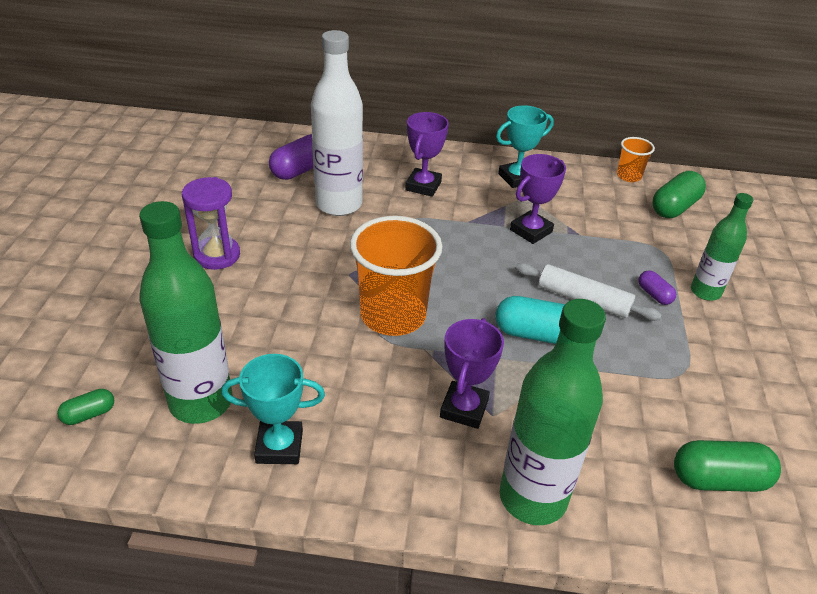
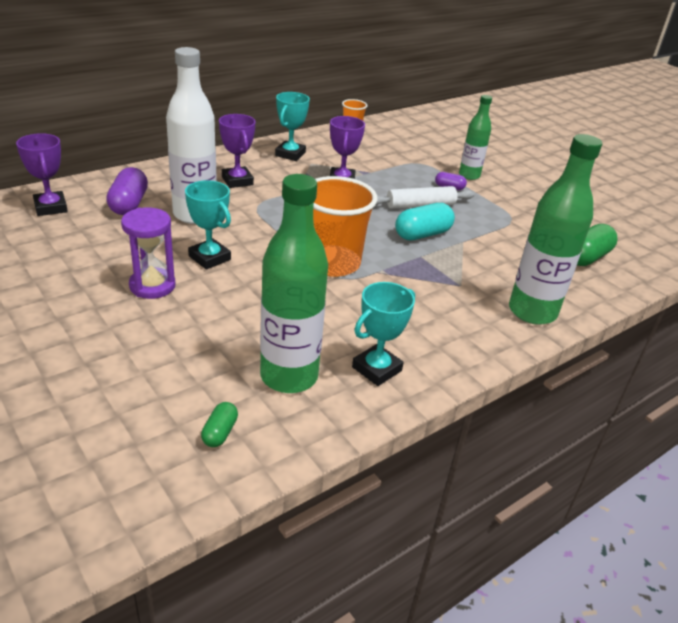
camera: 45 degrees left, 5 degrees down
purple trophy [440,318,504,429] -> purple trophy moved to [16,133,68,216]
green capsule [652,171,706,218] -> none
none -> turquoise trophy [185,180,231,270]

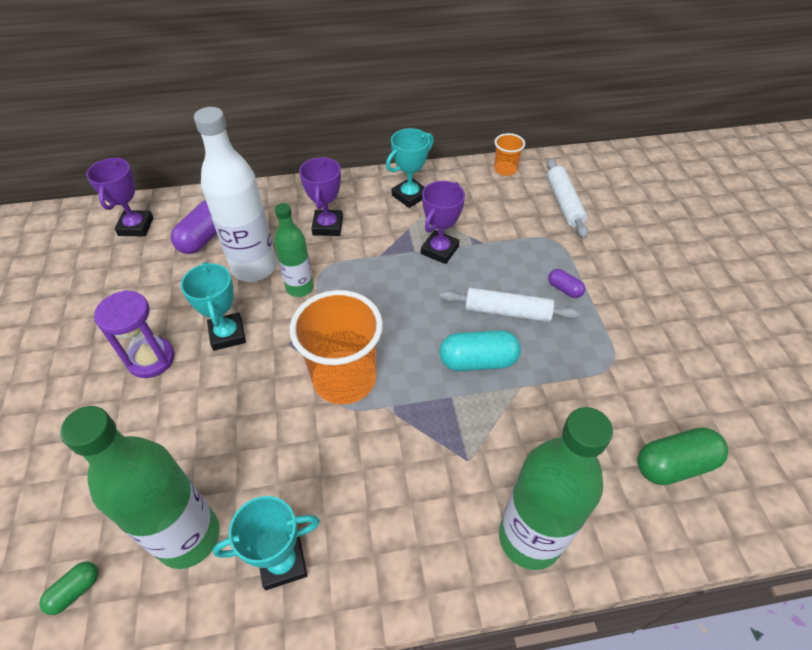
camera: 30 degrees right, 15 degrees up
green bottle [459,95,492,180] -> green bottle moved to [274,203,314,297]
none -> white rolling pin [547,158,588,239]

